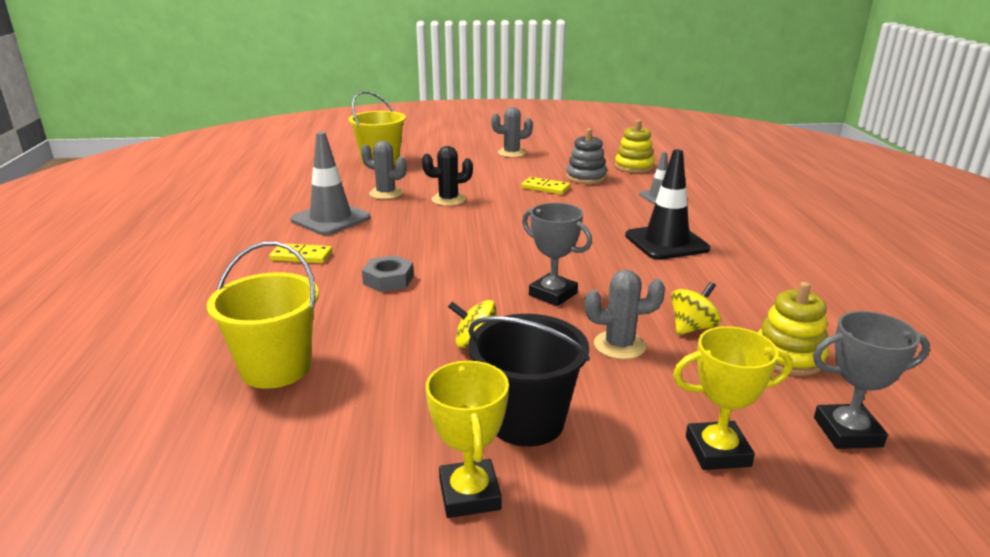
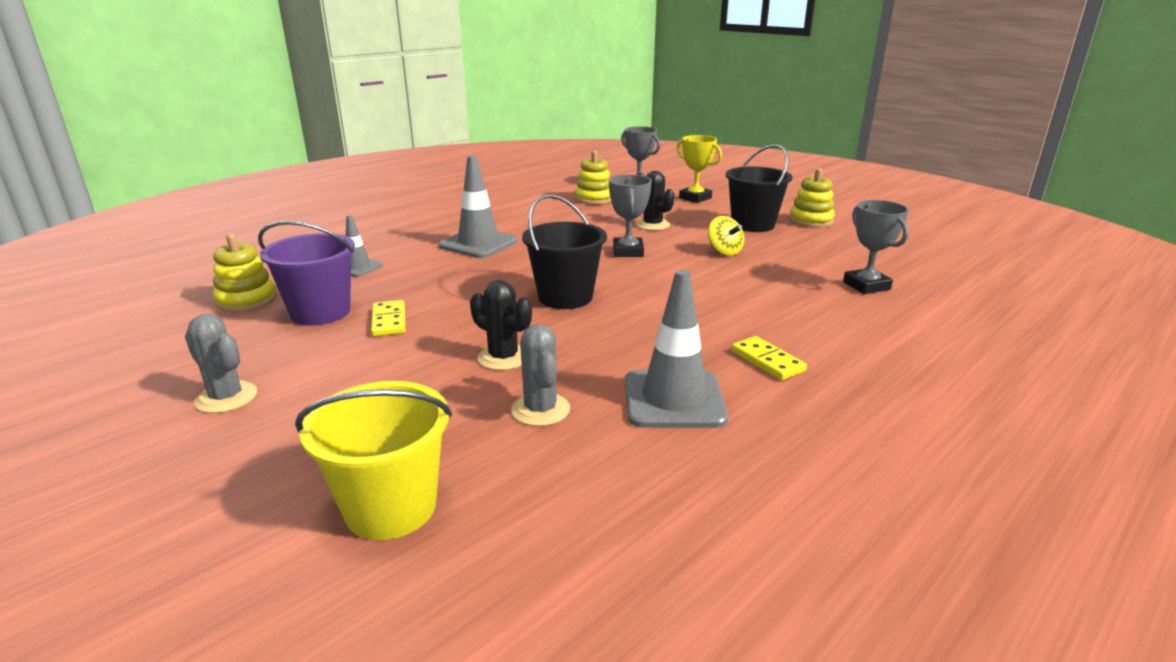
camera: 130 degrees left, 0 degrees up
yellow bucket [207,241,319,389] -> grey trophy [843,200,909,294]
grey nut [362,255,414,292] -> none
yellow trophy [426,361,509,518] -> yellow stacking toy [789,168,835,228]
grey stacking toy [566,128,607,184] -> purple bucket [258,221,355,326]
grey cactus [585,270,665,359] -> black cactus [636,171,674,231]
black traffic cone [625,149,710,260] -> grey traffic cone [439,155,518,258]
yellow spinning top [671,282,721,335] -> none
none -> black bucket [522,194,607,309]

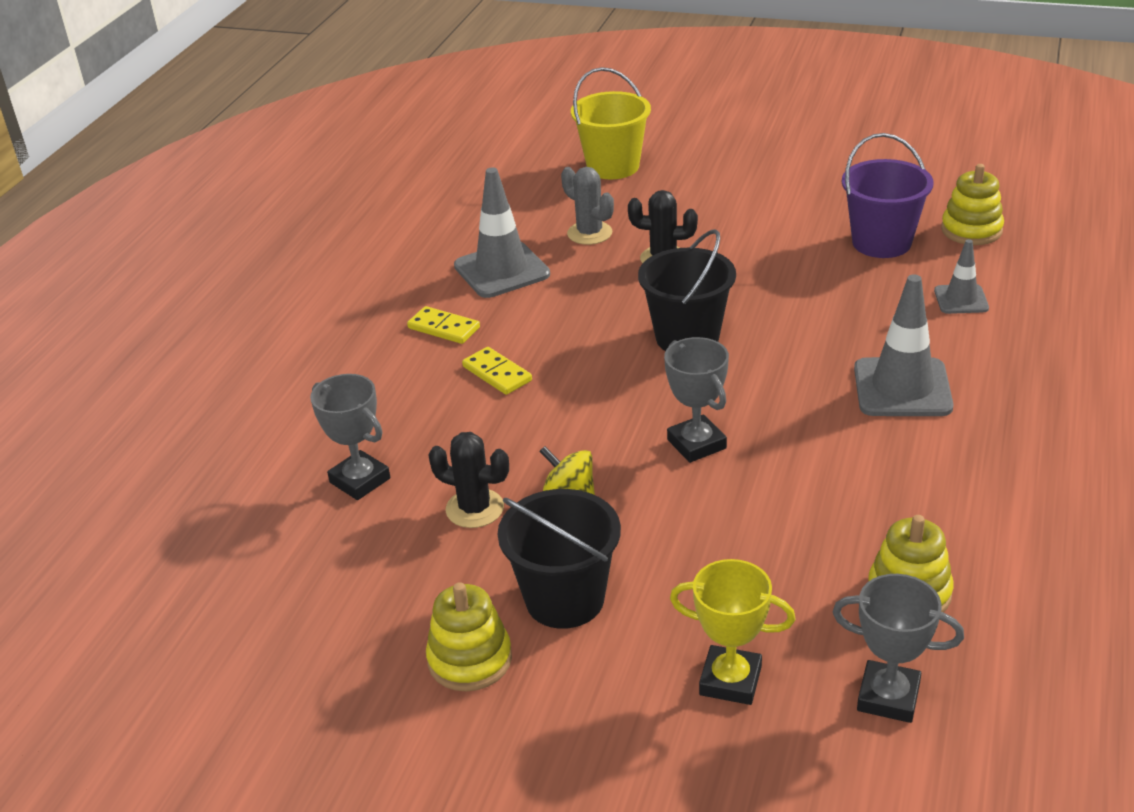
camera: 155 degrees right, 10 degrees up
grey cactus [185,314,257,413] -> none
yellow domino [371,300,406,336] -> yellow domino moved to [462,347,532,395]
black cactus [636,171,674,231] -> black cactus moved to [428,432,509,528]

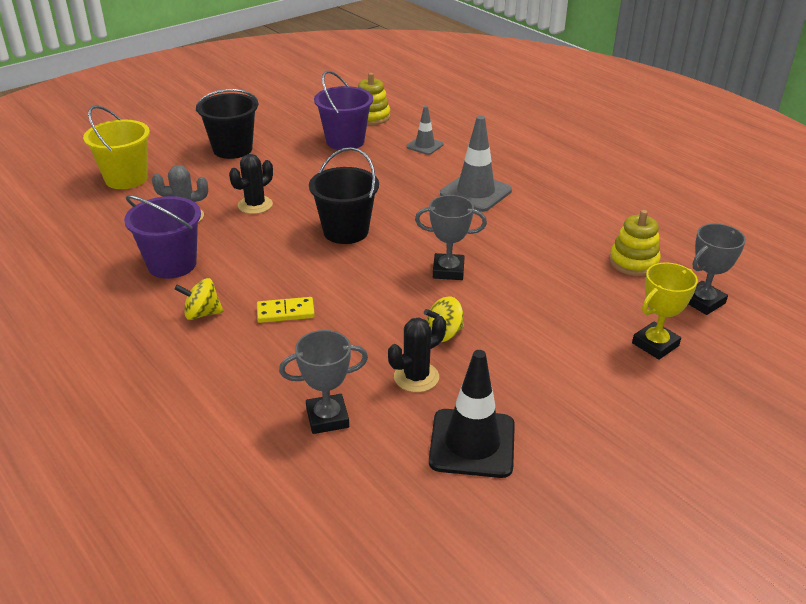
camera: 60 degrees left, 0 degrees up
yellow domino [407,306,480,344] -> yellow spinning top [175,278,223,320]
yellow stacking toy [426,582,512,691] -> none
grey traffic cone [454,167,550,298] -> purple bucket [124,195,201,279]
black bucket [498,489,621,629] -> black bucket moved to [196,89,259,159]
none -> black traffic cone [429,350,515,478]

